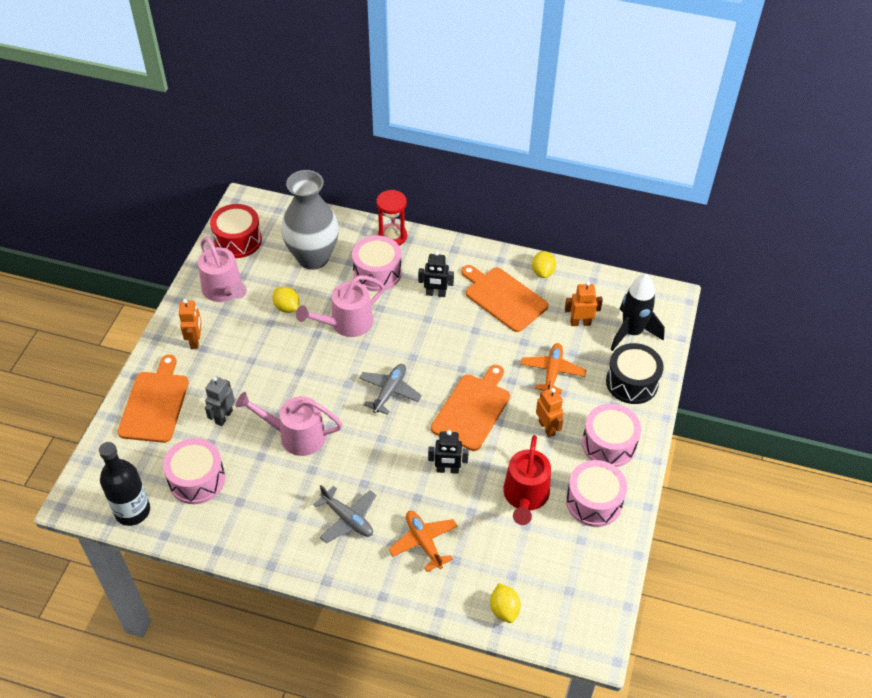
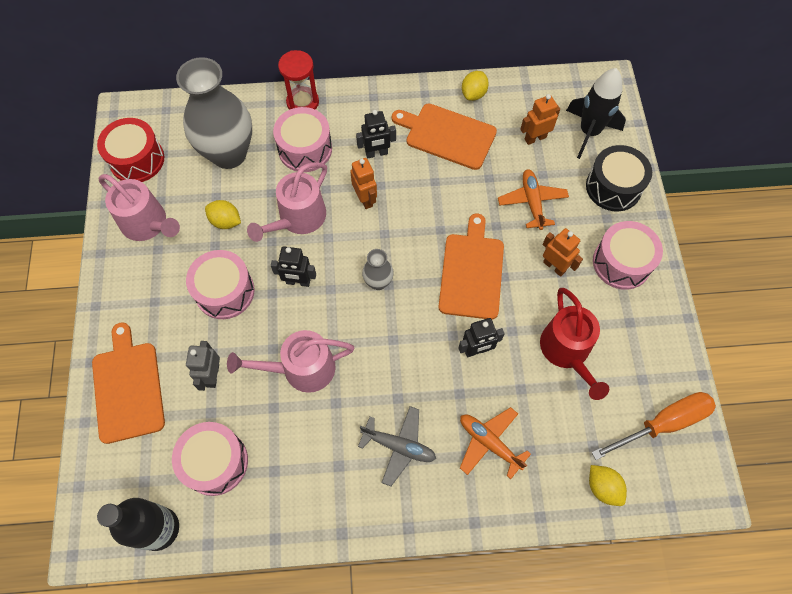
camera: 20 degrees left, 15 degrees up
orange robot [179,299,202,349] -> orange robot moved to [350,158,377,209]
grey plane [359,364,422,415] -> grey vase [362,249,394,290]
yellow lemon [532,251,556,278] -> yellow lemon turned 45 degrees clockwise [462,71,489,101]
pink drum [566,460,627,527] -> pink drum moved to [186,250,255,319]
none -> black robot [271,246,316,287]
none -> orange screwdriver [591,392,716,460]

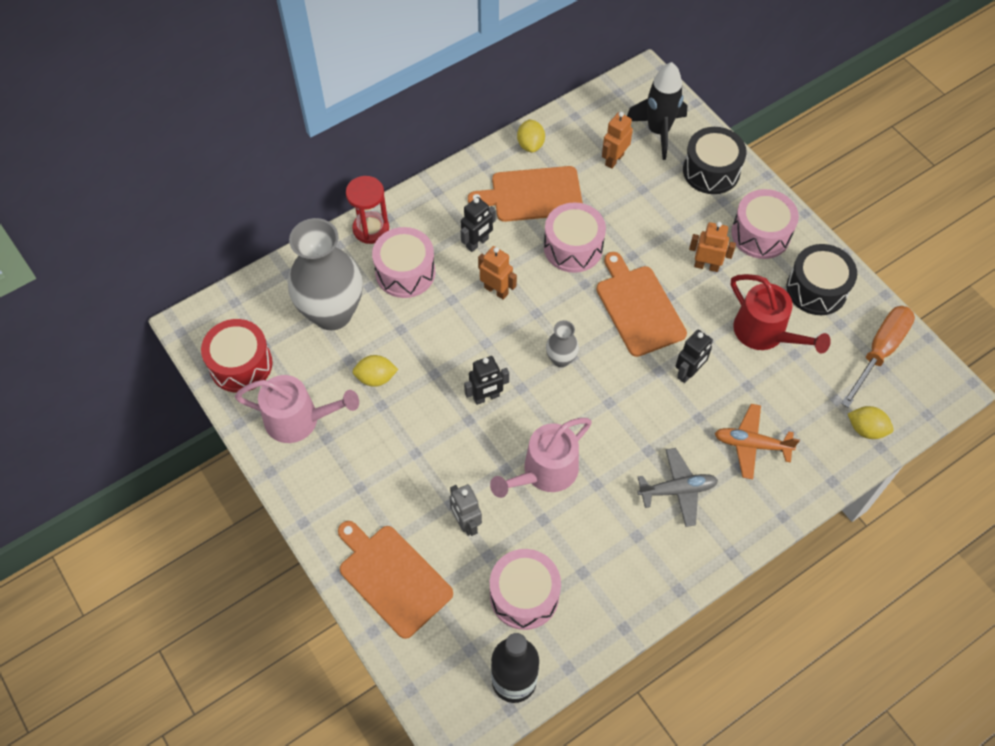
camera: 30 degrees left, 5 degrees down
pink drum [186,250,255,319] -> pink drum moved to [544,202,606,273]
pink watering can [247,162,327,242] -> none
orange plane [498,169,569,230] -> none
none -> black drum [787,244,857,315]

